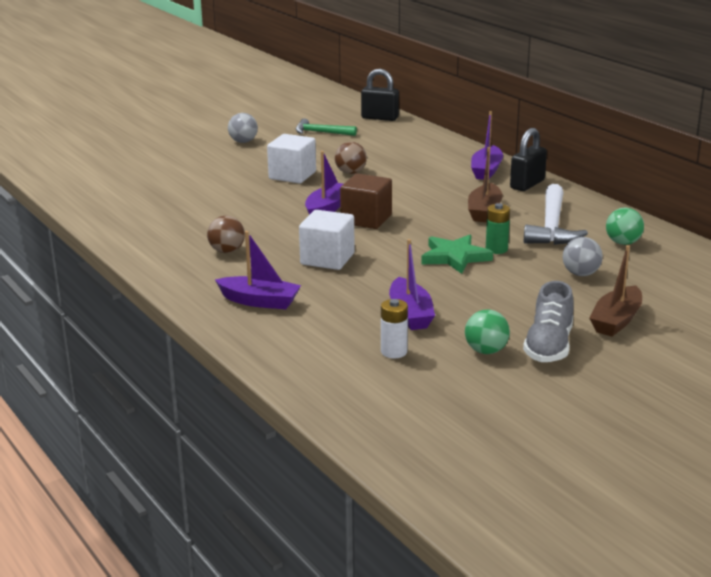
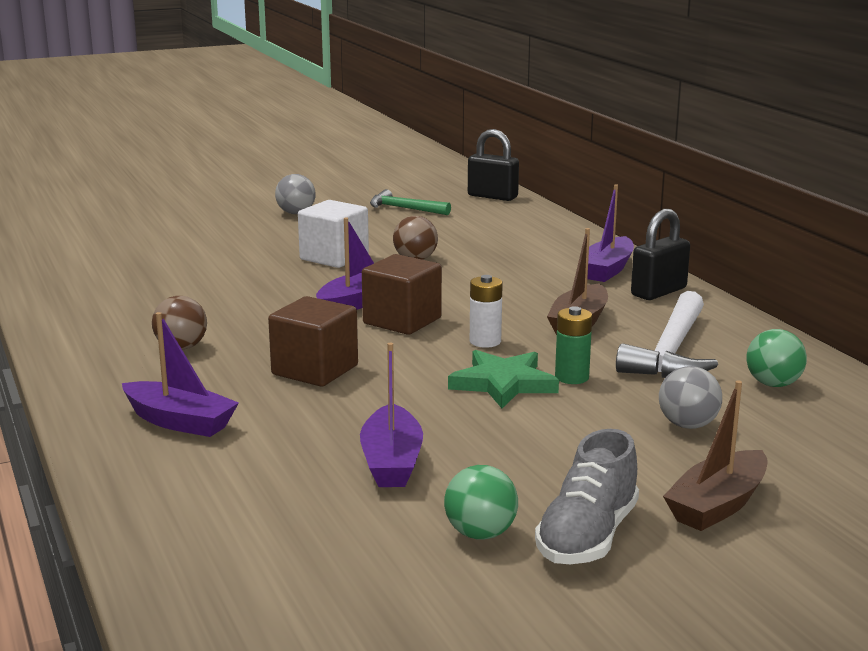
camera: 10 degrees right, 5 degrees down
white cube [299,210,355,270] -> brown cube [268,296,358,387]
white battery [381,299,408,358] -> white battery moved to [470,275,503,348]

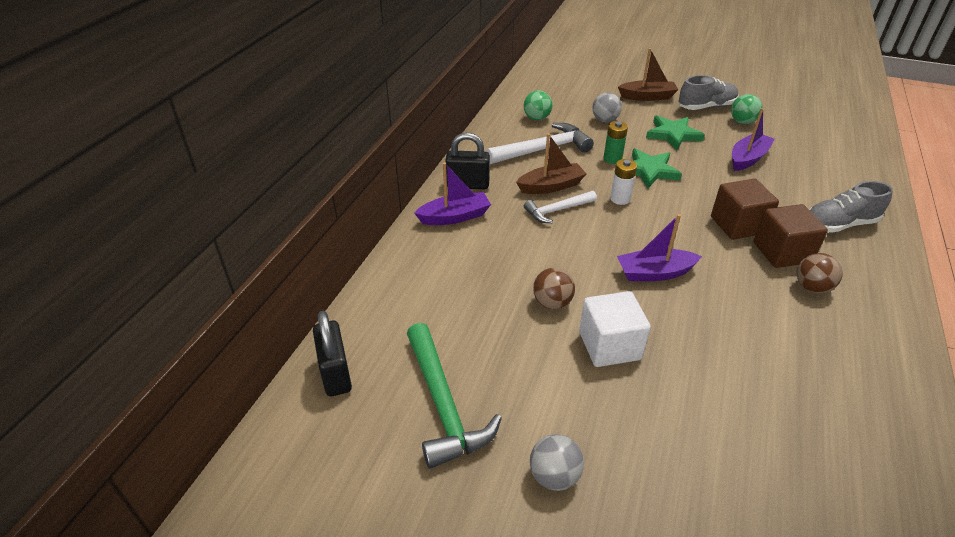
camera: 135 degrees left, 20 degrees up
purple boat [122,312,239,437] -> grey shoe [809,181,893,233]
brown cube [362,254,442,335] -> brown cube moved to [753,204,828,268]
green hammer [370,189,451,215] -> green hammer [407,323,502,469], size x1.62
none -> white hammer [524,191,597,223]
none -> green star [646,115,705,150]

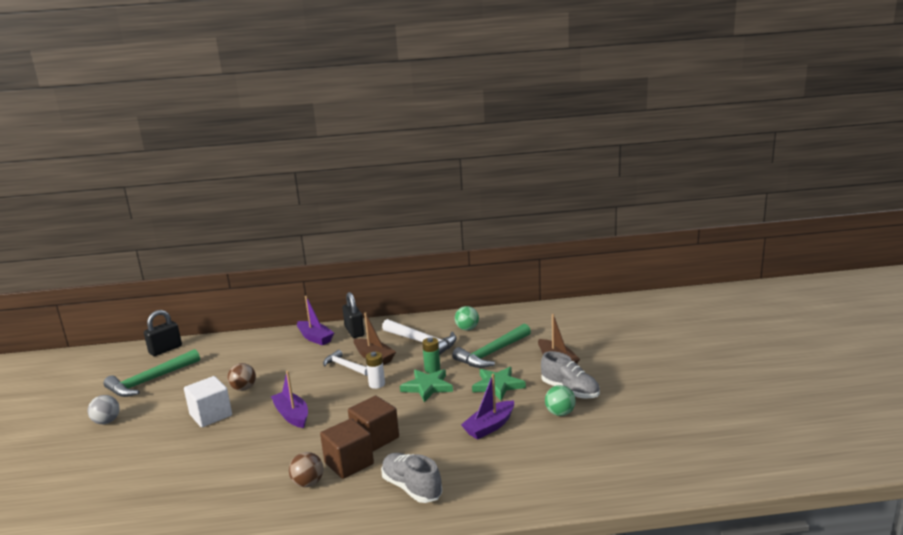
camera: 65 degrees right, 20 degrees down
grey ball [592,92,622,122] -> green hammer [452,324,531,368]
purple boat [732,108,775,171] -> purple boat turned 120 degrees clockwise [461,374,514,440]

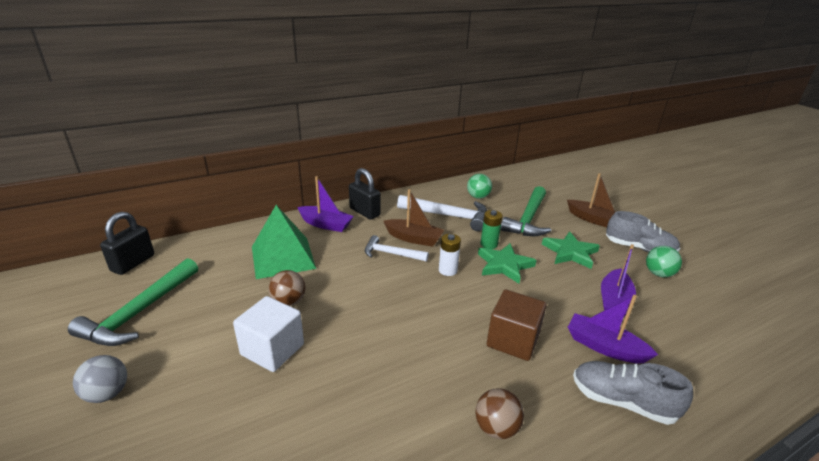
camera: 25 degrees left, 10 degrees up
purple boat [271,371,308,428] -> purple boat moved to [568,295,658,363]
brown cube [320,419,374,479] -> none
none -> green pyramid [252,205,316,279]

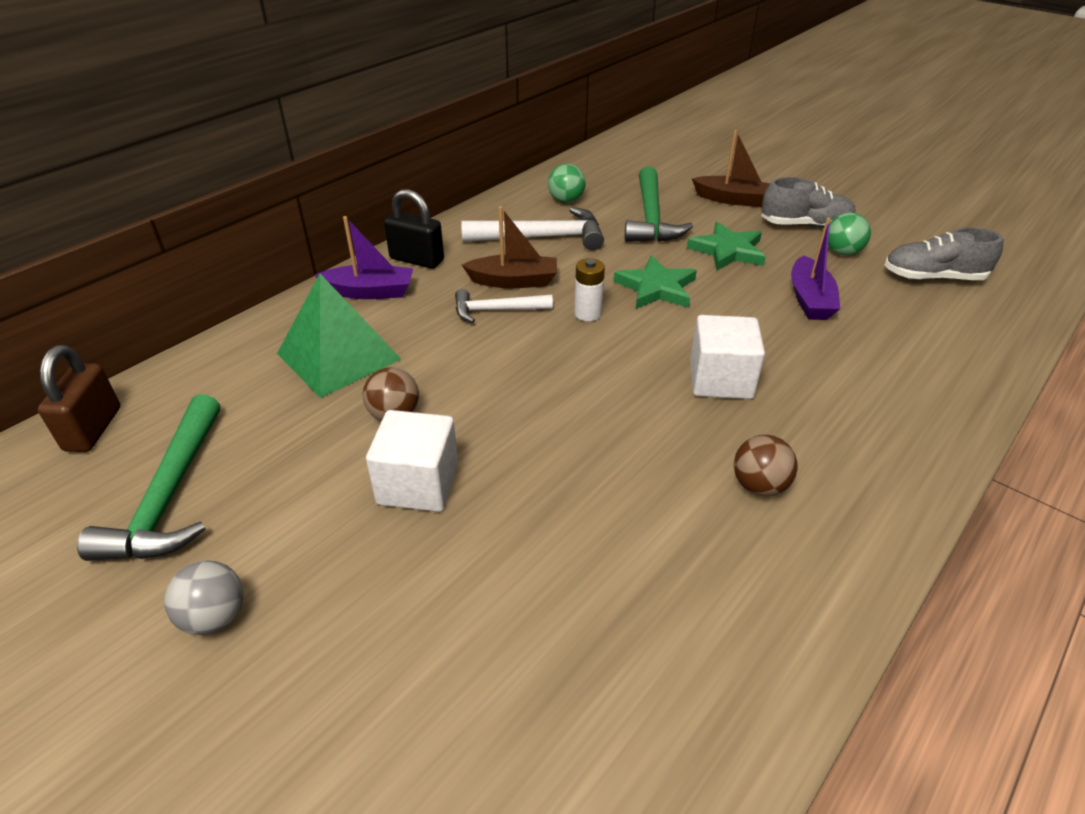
camera: 20 degrees left, 10 degrees up
black padlock [100,212,154,275] -> brown padlock [38,345,121,452]
green battery [480,210,502,249] -> none
brown cube [487,290,547,361] -> white cube [690,315,765,399]
purple boat [568,295,658,363] -> none
grey shoe [573,361,693,425] -> grey shoe moved to [884,227,1003,280]

